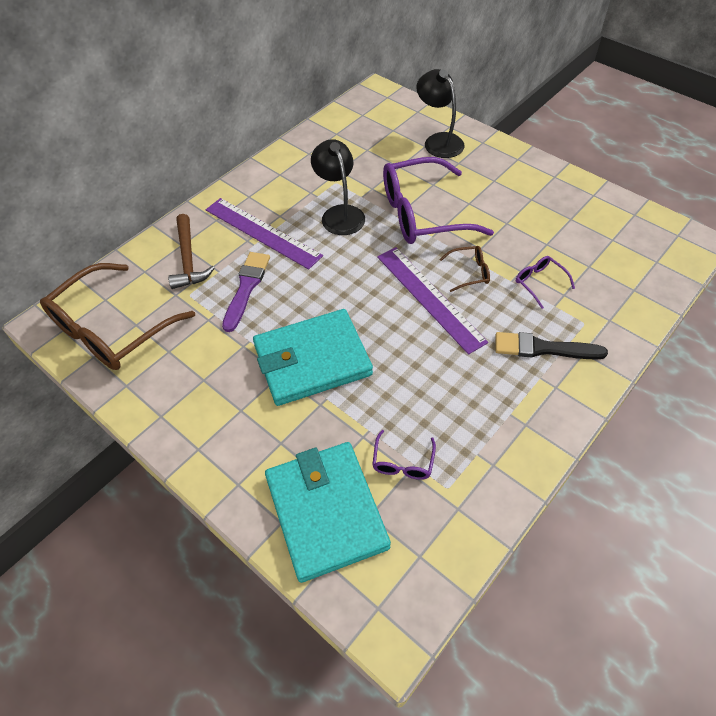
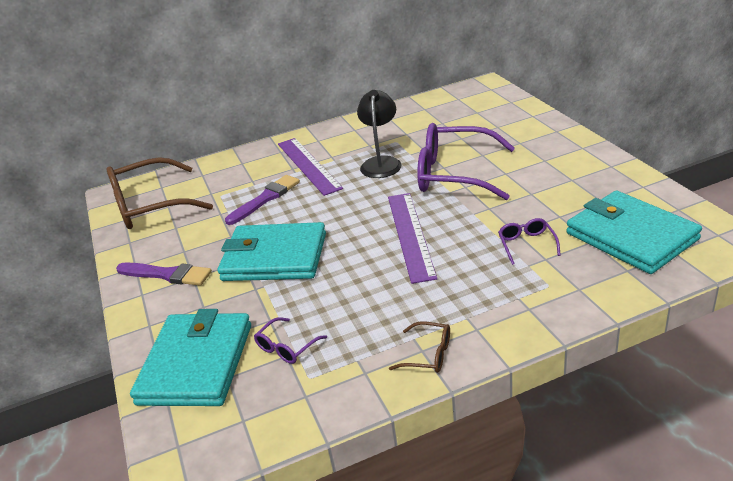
camera: 30 degrees right, 20 degrees down
brown hammer [168,214,215,289] -> none
black lamp [417,69,464,158] -> none
brown glasses [439,246,490,292] -> brown glasses moved to [389,322,450,373]
black brush [495,332,608,360] -> none
none -> purple brush [116,262,212,286]
none -> turquoise wallet [566,191,702,274]

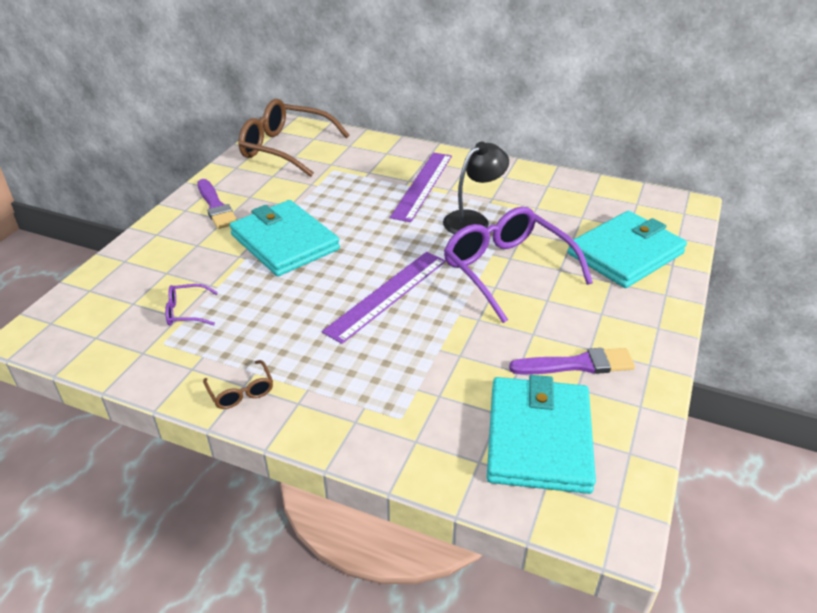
camera: 40 degrees right, 5 degrees up
turquoise wallet [130,309,251,406] -> turquoise wallet moved to [568,211,687,288]
purple brush [225,175,300,225] -> purple brush moved to [509,348,635,375]
purple glasses [498,218,561,265] -> none

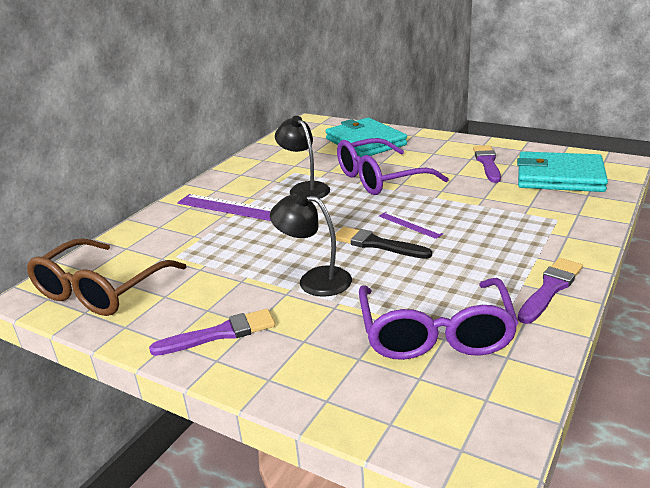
camera: 80 degrees left, 10 degrees down
purple glasses [165,284,218,325] -> purple glasses [359,278,519,360], size x2.35
brown glasses [203,360,273,409] -> purple brush [517,258,583,324]
turquoise wallet [229,200,340,276] -> black lamp [270,191,352,297]
purple ruler [322,252,446,344] -> purple ruler [379,212,443,239], size x0.51
none -> black brush [335,227,432,259]

